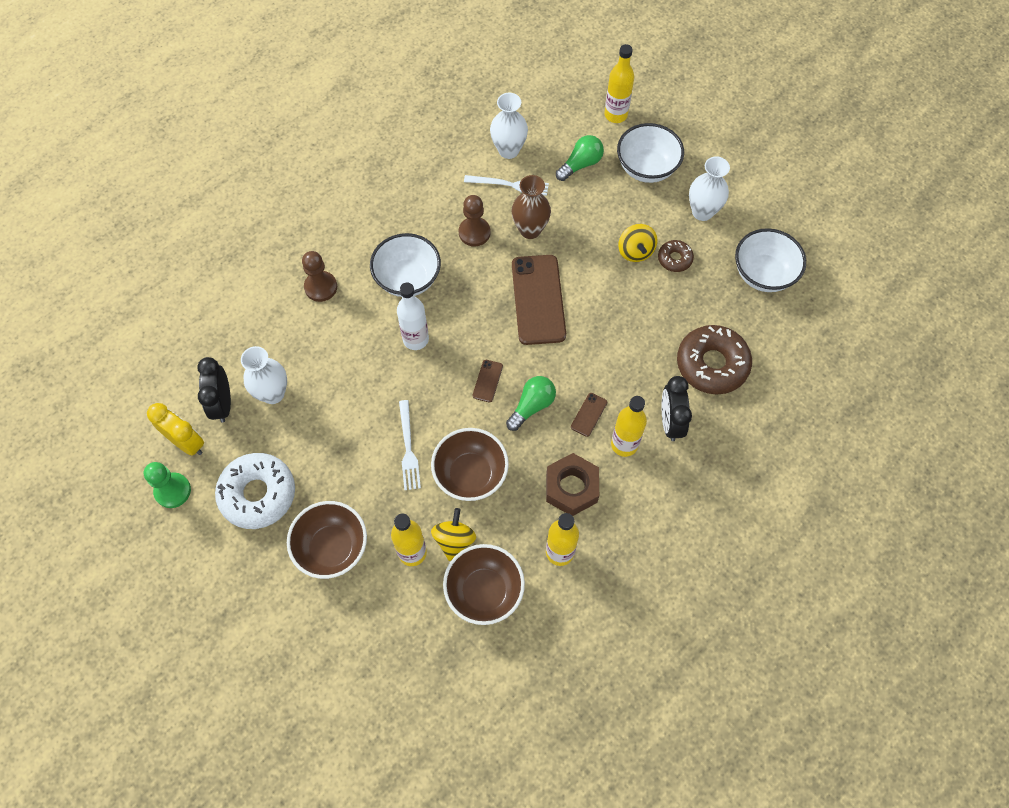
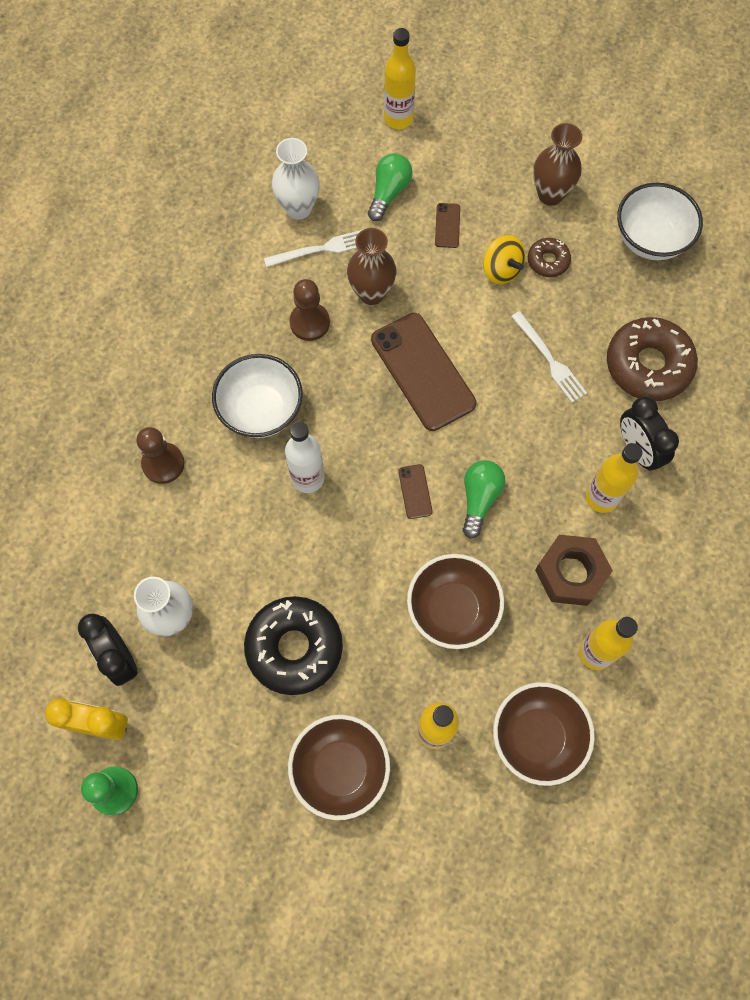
camera: 25 degrees left, 5 degrees up
white donut [215,453,295,529] -> none
white fork [399,400,421,490] -> white fork moved to [511,311,587,403]
yellow spinning top [431,508,476,561] -> none
brown phone [571,393,607,437] -> brown phone moved to [435,203,460,248]
white bowl [617,123,684,183] -> none
white vase [689,156,730,221] -> brown vase [533,123,582,206]
none -> black donut [244,596,343,695]

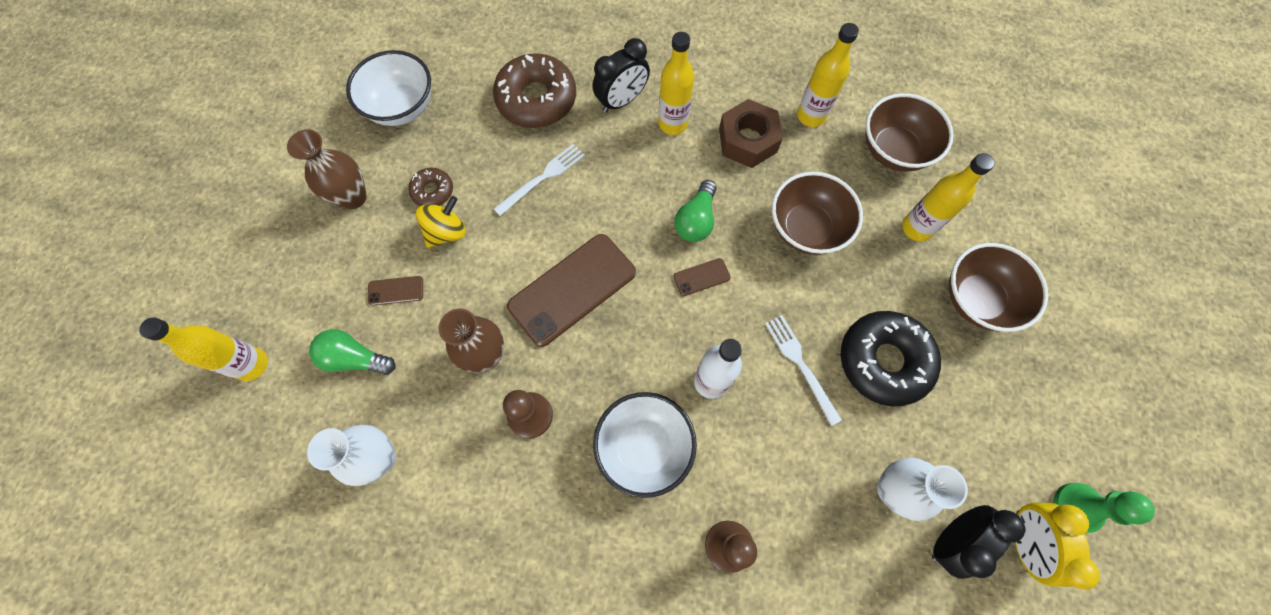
camera: 100 degrees left, 0 degrees up
white fork [264,230,362,267] -> white fork moved to [765,315,842,426]
green light bulb [463,460,505,539] -> green light bulb turned 75 degrees counterclockwise [674,180,717,242]

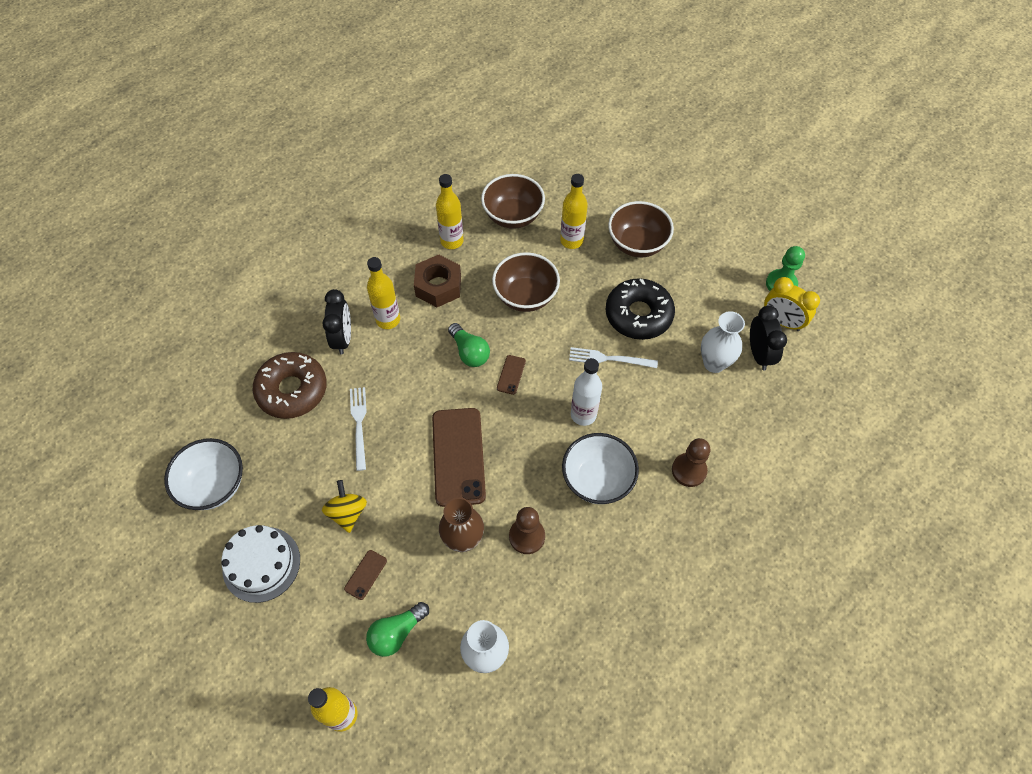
camera: 55 degrees left, 10 degrees down
brown vase [287,129,367,209] -> white cake [221,525,300,603]
brown donut [408,168,453,206] -> none

